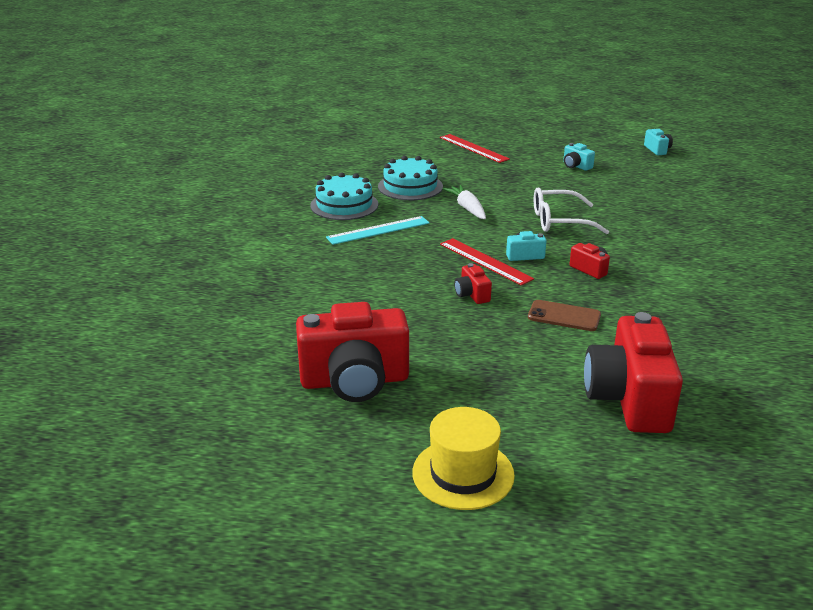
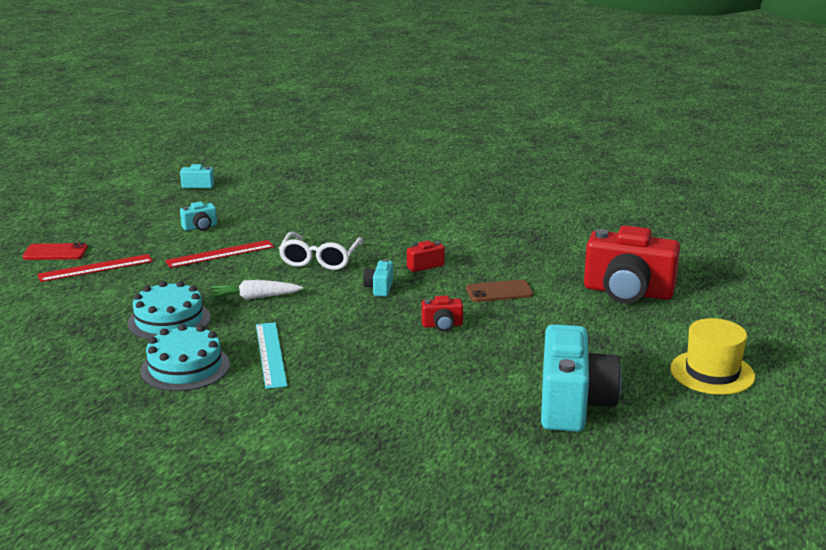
camera: 75 degrees left, 5 degrees down
red camera [296,302,409,402] -> turquoise camera [541,324,622,432]
red ruler [440,238,534,286] -> red ruler moved to [165,240,274,268]
brown phone [528,300,601,331] -> brown phone turned 45 degrees clockwise [466,280,533,302]
none -> red phone [23,243,88,260]

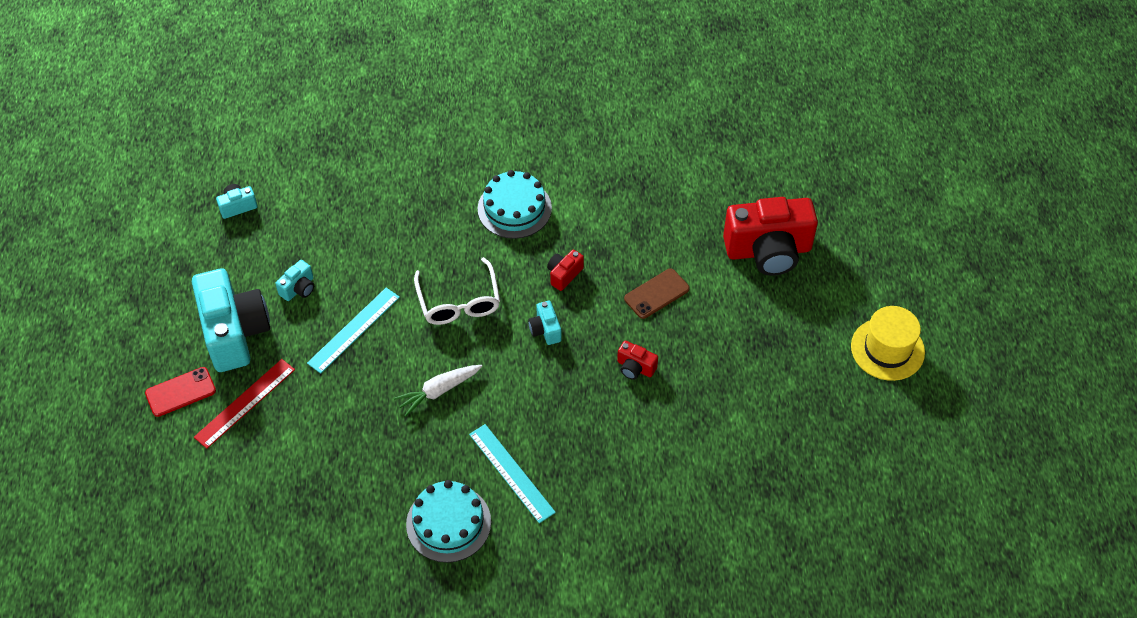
camera: 25 degrees left, 30 degrees up
turquoise cake [127,281,211,340] -> turquoise cake moved to [477,170,552,239]
red ruler [165,240,274,268] -> turquoise ruler [307,288,400,374]
red camera [421,296,463,331] -> red camera turned 60 degrees clockwise [617,341,658,380]
turquoise camera [541,324,622,432] -> turquoise camera moved to [192,268,270,372]

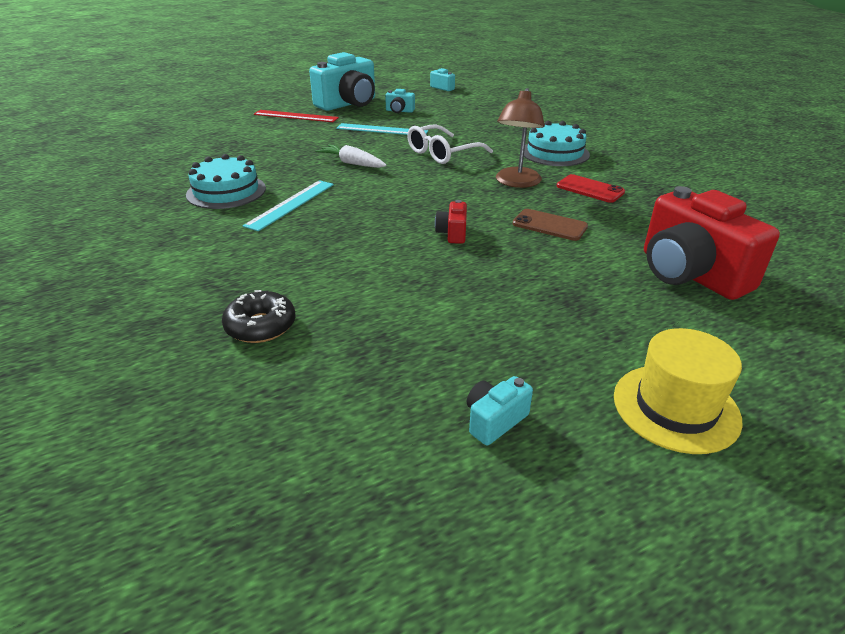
camera: 65 degrees right, 20 degrees down
red phone [145,367,216,417] -> red phone moved to [557,174,625,203]
turquoise camera [528,301,561,345] -> turquoise camera moved to [467,376,533,446]
red camera [547,250,584,291] -> brown lamp [496,88,545,188]
none -> black donut [222,290,296,343]

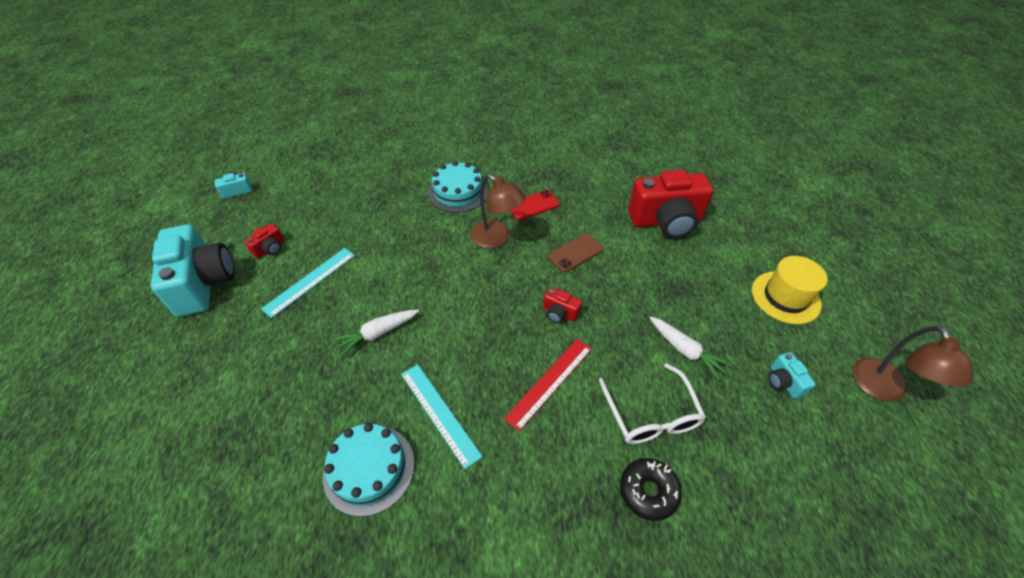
camera: 65 degrees left, 15 degrees up
red ruler [254,110,339,122] -> red ruler moved to [504,339,592,431]
turquoise camera [385,89,415,113] -> red camera [244,224,284,259]
white glasses [407,124,493,164] -> white glasses moved to [599,363,706,444]
none -> white carrot [650,316,732,380]
none -> brown lamp [852,326,974,402]

